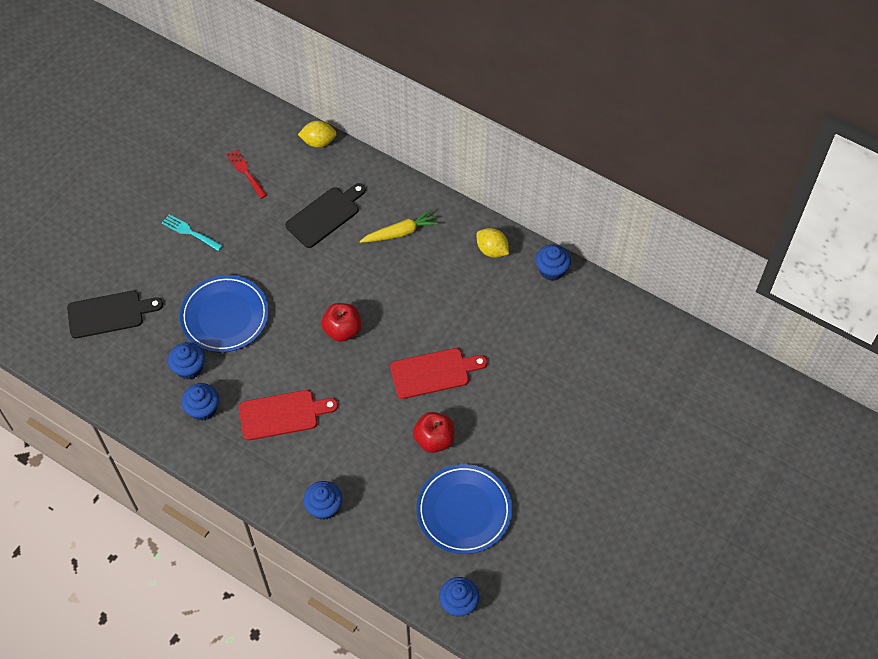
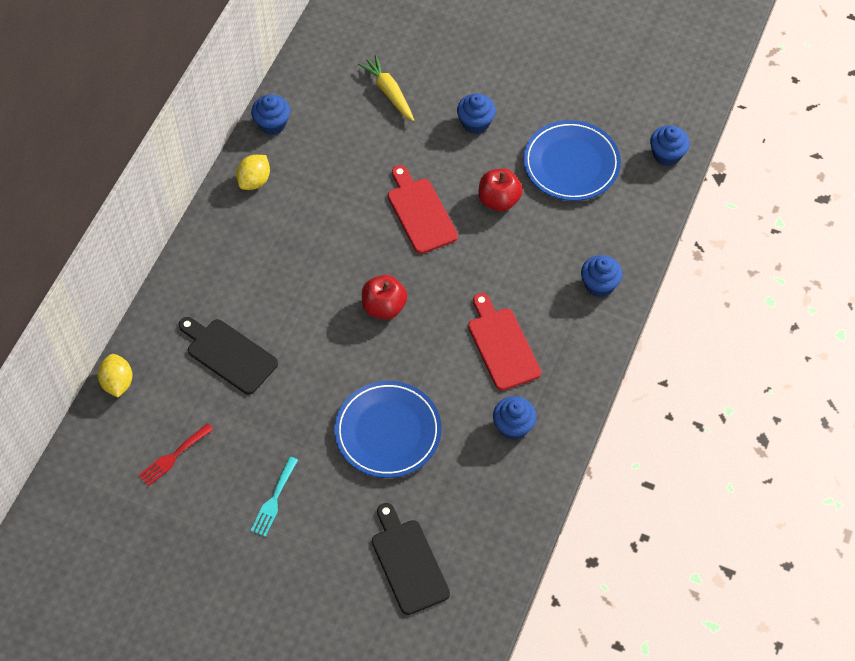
camera: 100 degrees left, 0 degrees up
blue cupcake [168,342,205,380] -> blue cupcake moved to [457,93,496,134]
yellow carrot [360,209,439,243] -> yellow carrot moved to [358,55,415,122]

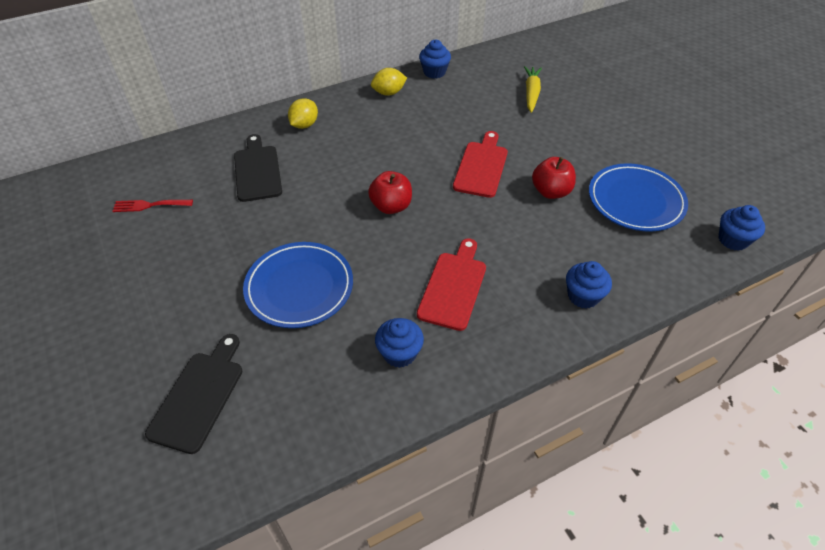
camera: 40 degrees right, 10 degrees down
yellow lemon [97,354,132,398] -> yellow lemon moved to [288,98,318,129]
turquoise fork [251,457,298,537] -> none
blue cupcake [457,93,496,134] -> none

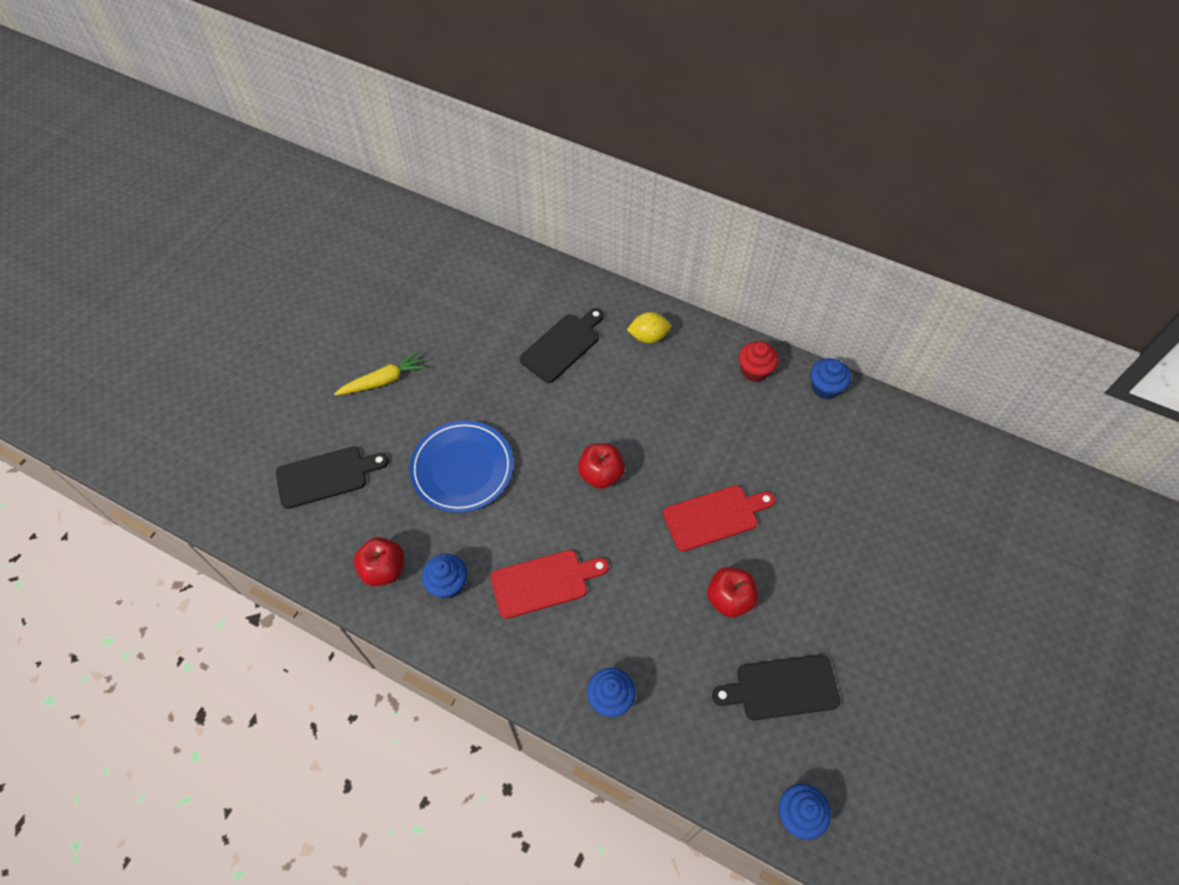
camera: 55 degrees right, 10 degrees up
red fork [113,200,193,212] -> none
yellow lemon [371,68,407,96] -> red cupcake [739,341,779,382]
yellow carrot [524,66,542,113] -> yellow carrot moved to [334,352,426,395]
blue plate [589,163,688,232] -> black cutting board [712,655,840,720]
none -> red apple [354,537,404,586]

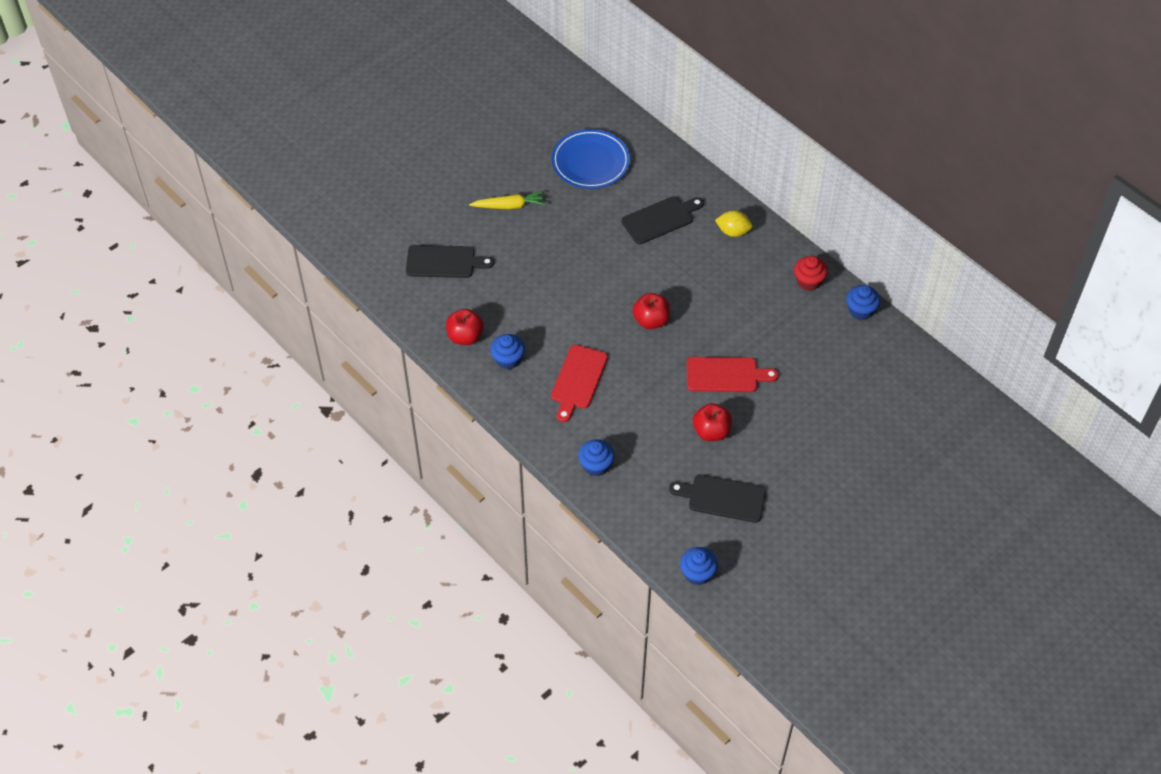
camera: 20 degrees right, 5 degrees down
blue plate [409,420,513,513] -> blue plate moved to [552,129,630,189]
red cutting board [491,550,609,619] -> red cutting board turned 105 degrees clockwise [551,345,608,422]

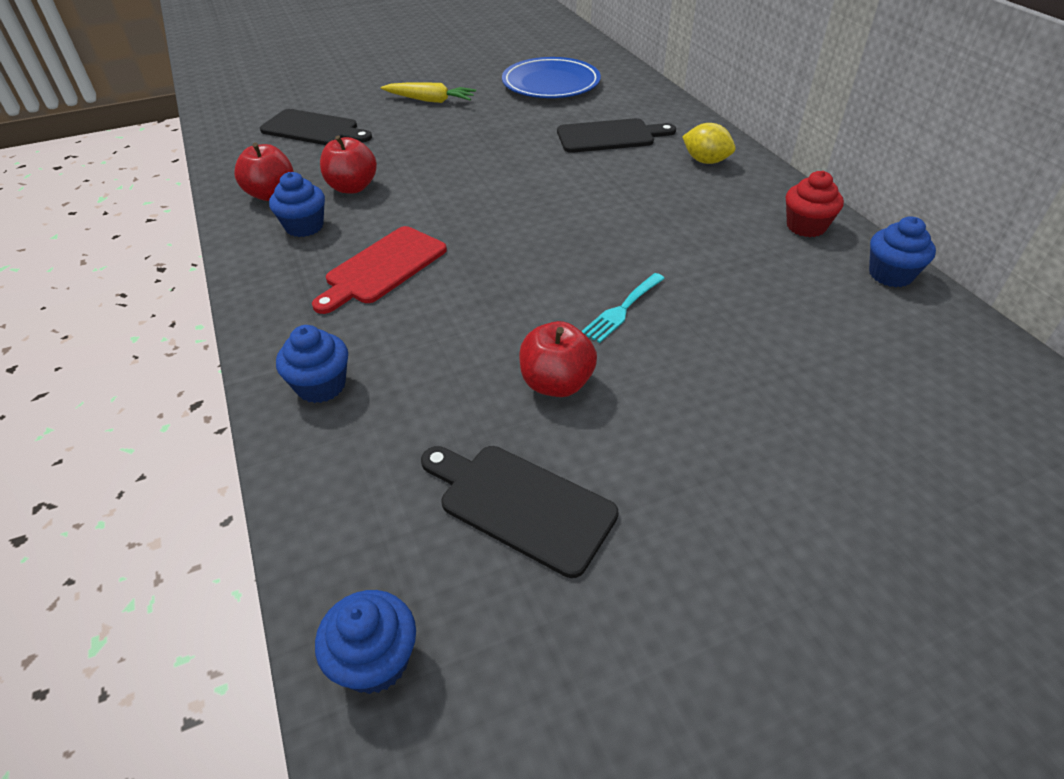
camera: 20 degrees right, 10 degrees down
red apple [633,293,670,329] -> red apple moved to [320,135,377,194]
red cutting board [687,357,779,392] -> turquoise fork [581,273,665,343]

